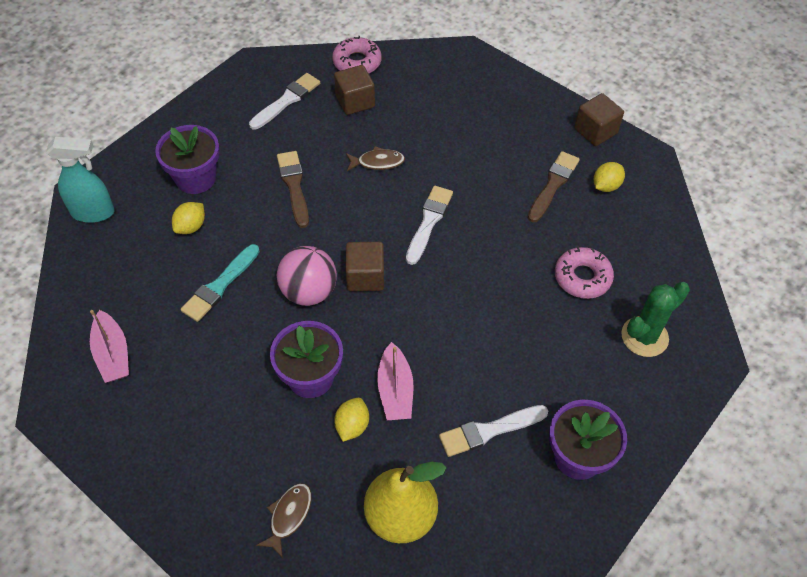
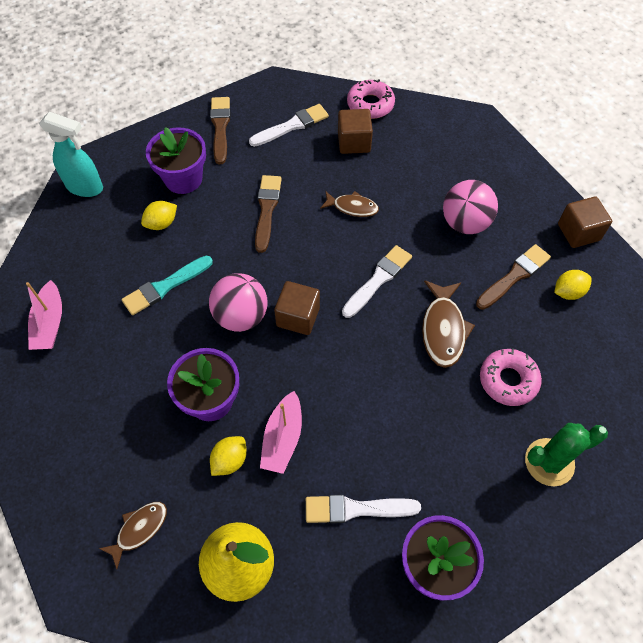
camera: 20 degrees right, 5 degrees up
none -> brown brush [210,97,230,164]
none -> brown fish [422,280,475,368]
none -> pink ball [443,180,498,234]

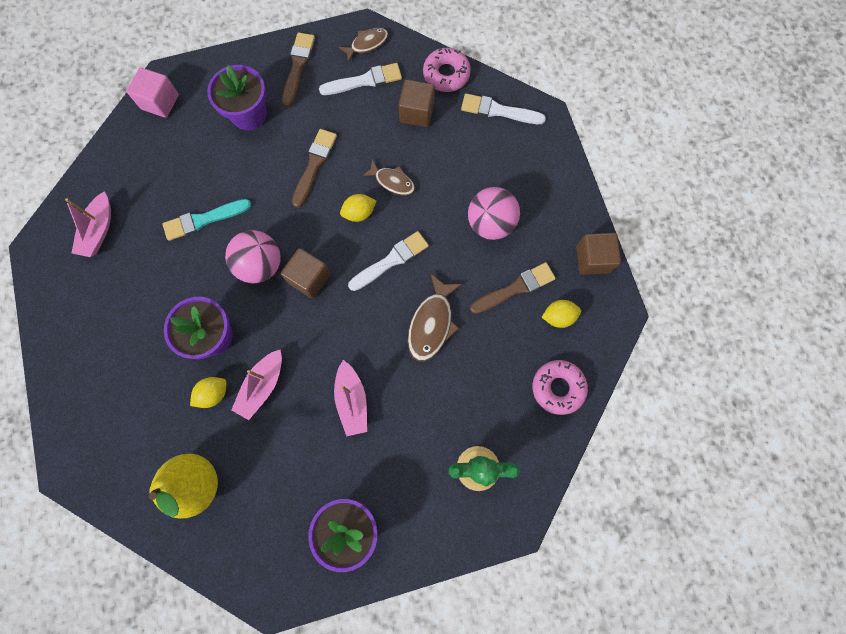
camera: 15 degrees right, 15 degrees up
turquoise spray bottle [39,111,103,197] -> pink cube [127,68,179,118]
brown fish [99,502,167,569] -> brown fish moved to [338,28,388,63]
yellow lemon [141,201,177,230] -> yellow lemon moved to [340,194,376,222]
white brush [306,495,421,523] -> white brush moved to [461,93,546,124]
pink donut [480,349,542,406] -> pink donut moved to [532,360,588,415]
none -> pink boat [334,360,367,436]

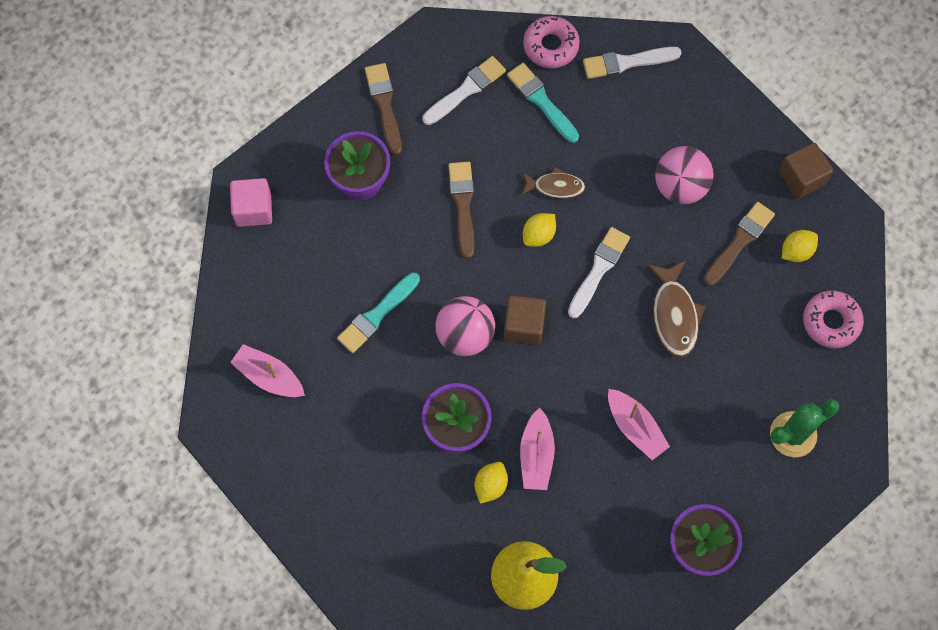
camera: 25 degrees left, 5 degrees down
pink boat [65,191,111,257] -> pink boat turned 135 degrees clockwise [230,344,305,397]
brown fish [338,28,388,63] -> none
brown cube [399,80,435,127] -> turquoise brush [507,63,579,143]

